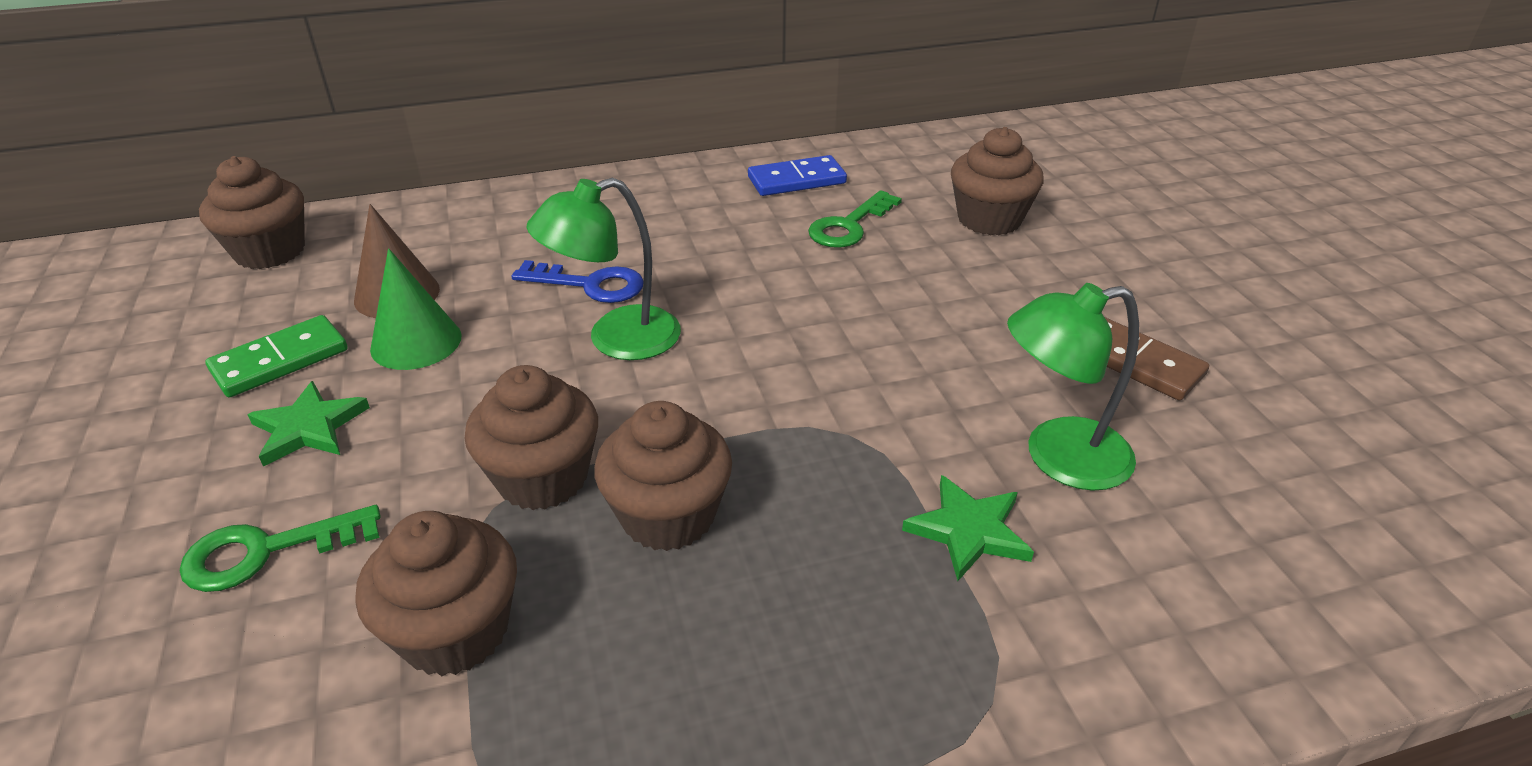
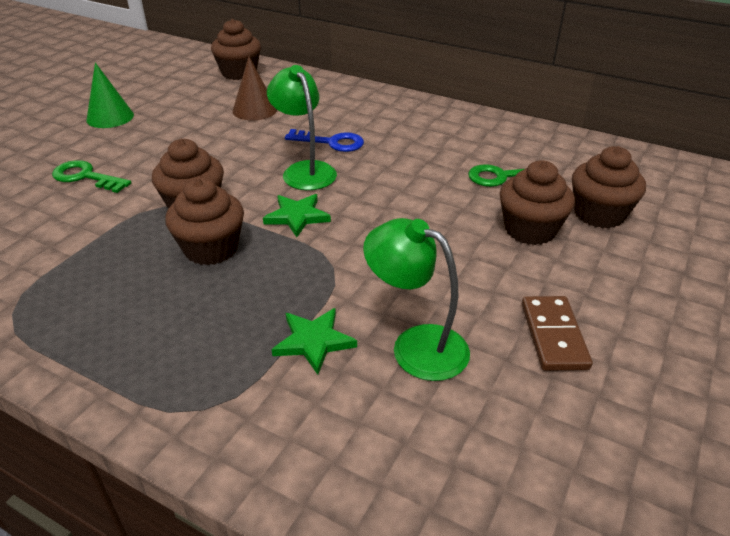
camera: 45 degrees right, 0 degrees up
green domino [205,315,348,397] -> none
green star [247,381,370,467] -> green star moved to [263,194,331,237]
brown cupcake [356,511,517,677] -> brown cupcake moved to [500,160,575,245]
green cone [370,248,462,370] -> green cone moved to [87,63,134,128]
blue key [512,260,644,303] -> blue key turned 45 degrees counterclockwise [285,129,364,152]
green lamp [527,178,681,360] -> green lamp turned 45 degrees clockwise [267,65,337,190]
blue domino [748,155,847,196] -> none

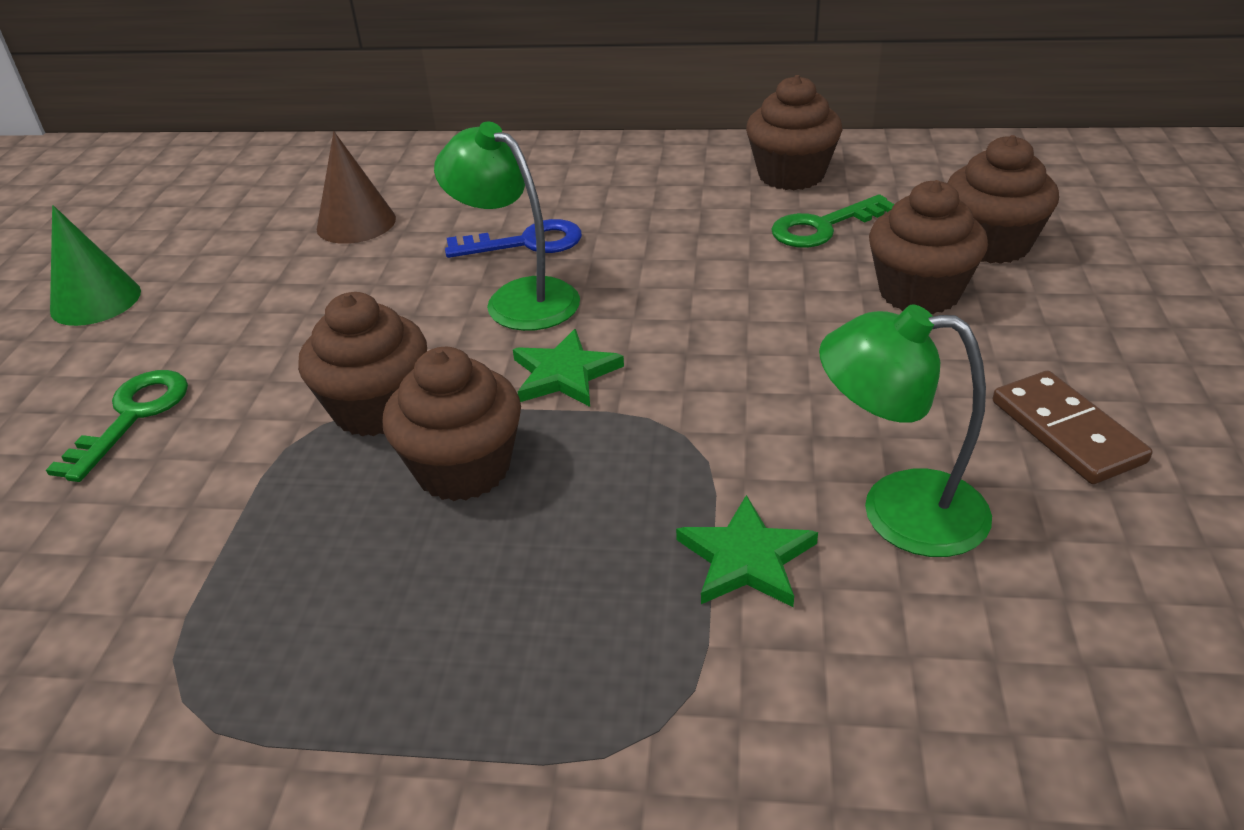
camera: 20 degrees left, 0 degrees up
green key [52,160,131,193] -> green key turned 105 degrees clockwise [46,370,188,482]
brown cupcake [211,19,261,80] -> brown cupcake moved to [746,75,842,190]

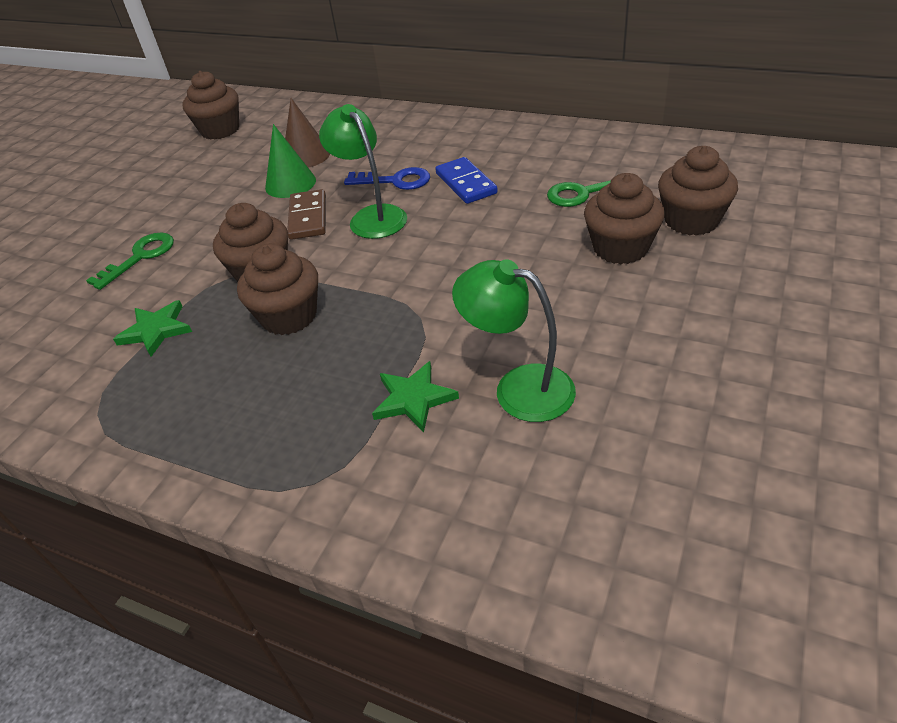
camera: 20 degrees right, 5 degrees up
green cone [50,205,141,326] -> green cone moved to [265,124,316,198]
green star [513,329,624,407] -> green star moved to [113,300,192,357]
brown cupcake [746,75,842,190] -> brown cupcake moved to [183,71,239,140]
brown domino [993,371,1152,484] -> brown domino moved to [287,189,326,240]
none -> blue domino [435,157,498,204]

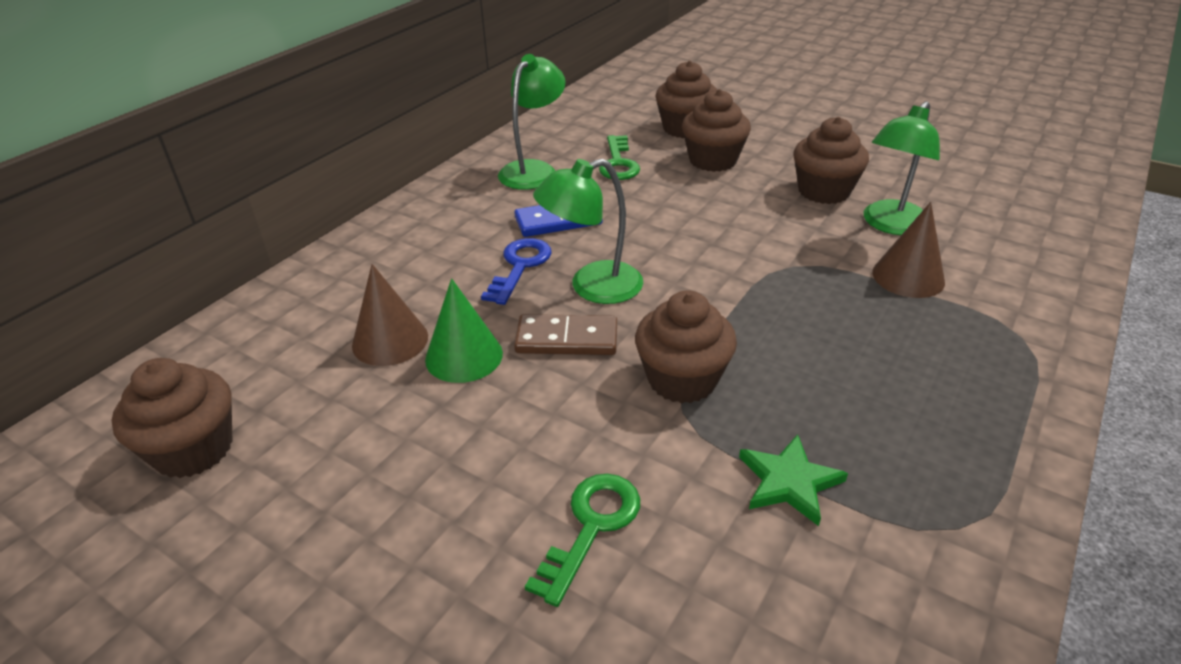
camera: 85 degrees left, 5 degrees down
green key [86,232,174,290] -> green key turned 75 degrees clockwise [525,474,640,607]
brown cupcake [237,243,318,335] -> brown cupcake moved to [793,117,869,204]
green star [372,361,459,433] -> brown cone [872,202,945,298]
none -> green lamp [498,54,566,190]

